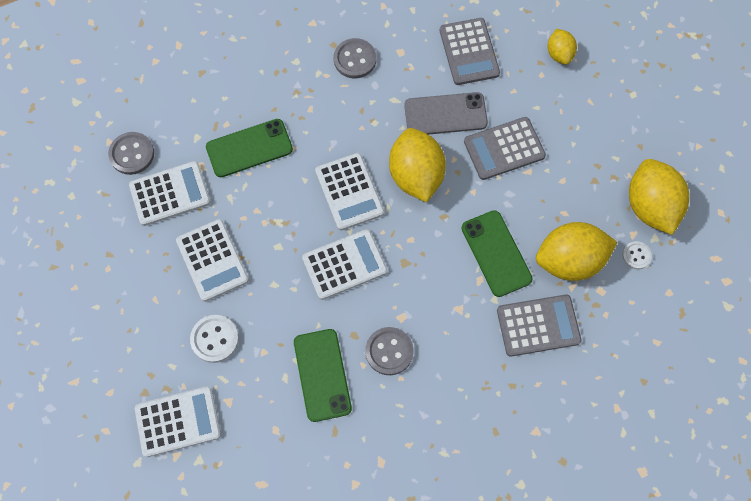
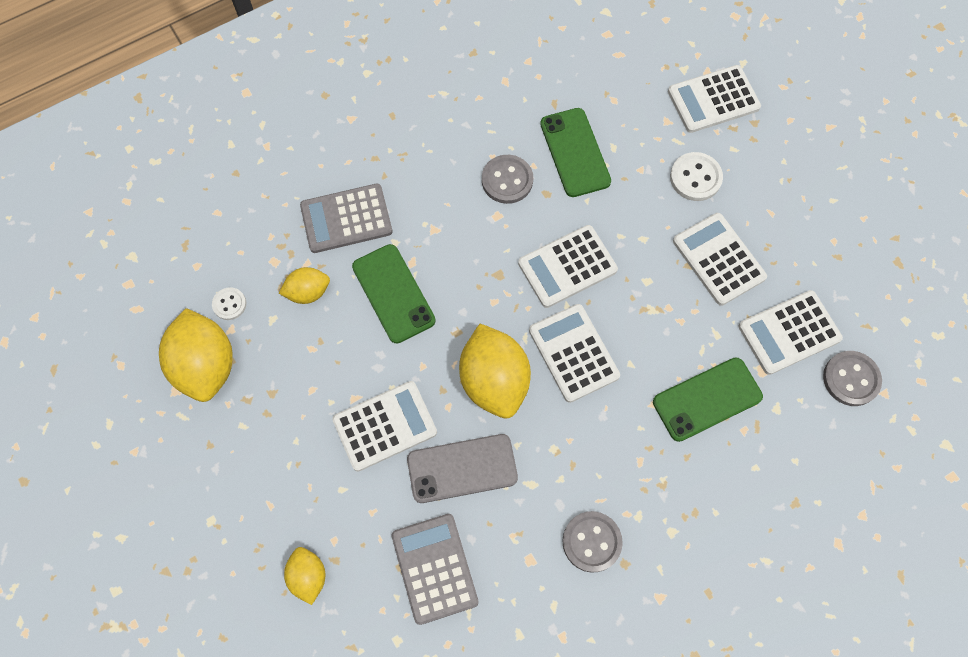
camera: 175 degrees right, 0 degrees up
grey calculator [464,117,546,180] -> white calculator [332,381,437,472]
yellow lemon [536,222,618,281] -> yellow lemon [279,267,330,304], size x0.54

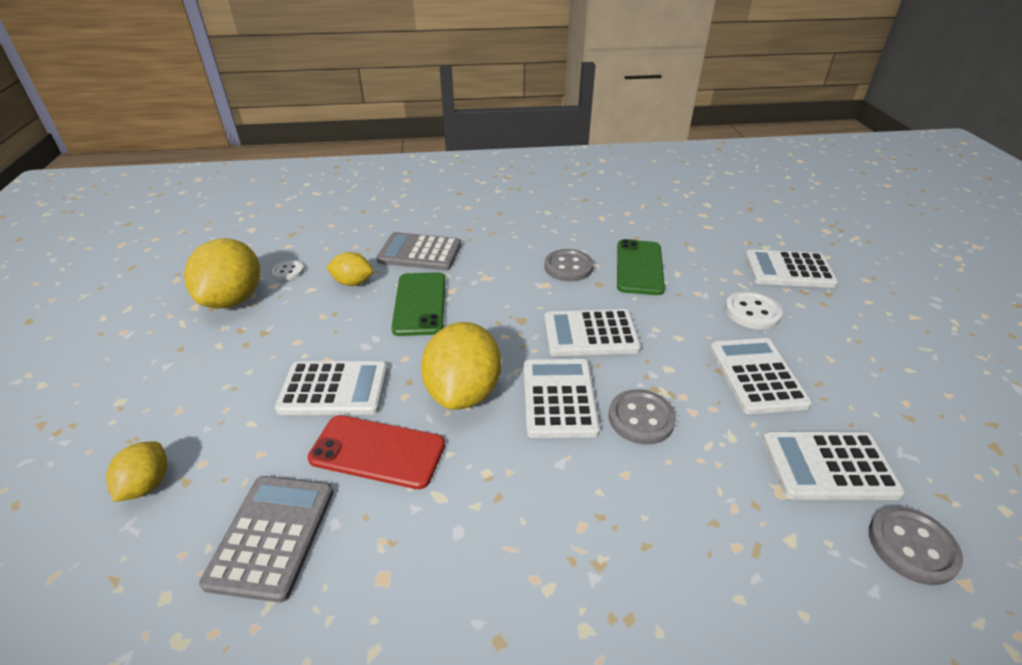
camera: 25 degrees right, 30 degrees down
grey phone [407,434,518,503] -> red phone [308,415,445,489]
grey button [562,511,623,573] -> grey button moved to [609,389,676,445]
green phone [653,357,763,442] -> none

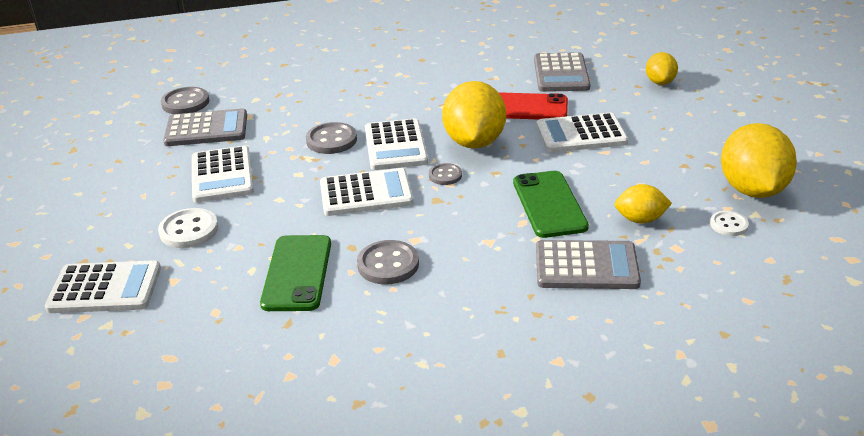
camera: 175 degrees right, 5 degrees down
white calculator [762,432,905,500] -> grey calculator [163,108,247,146]
none -> grey button [429,163,462,185]

